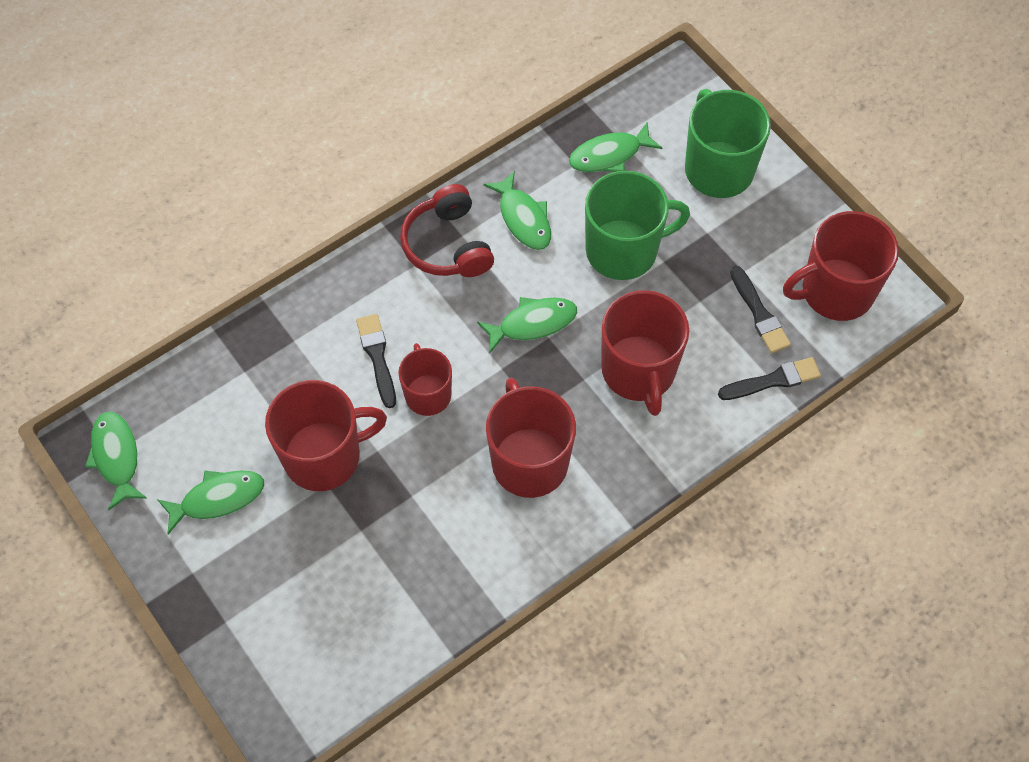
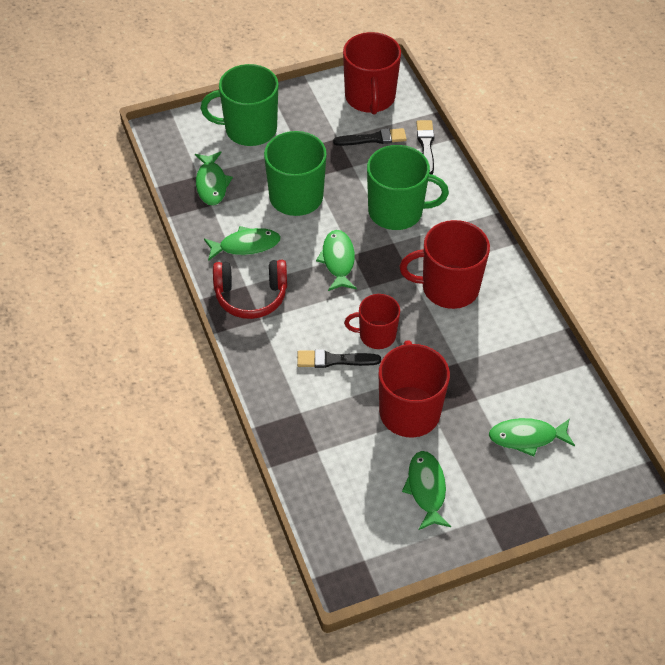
camera: 75 degrees left, 10 degrees down
green fish [85,412,147,510] -> green fish moved to [489,418,575,457]
red mug [601,290,689,416] -> green mug [367,145,449,230]

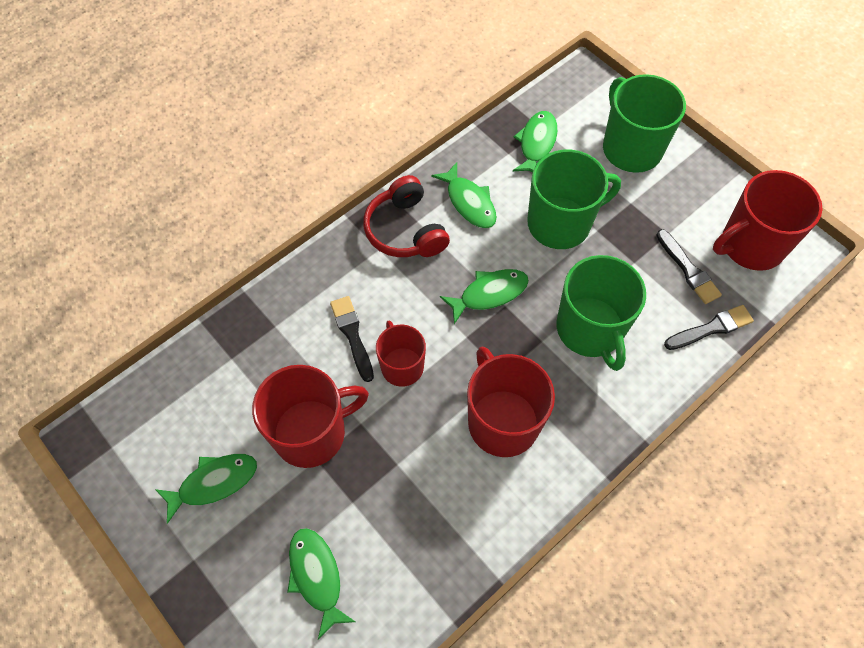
camera: 70 degrees right, 10 degrees up
green fish [195,151,233,206] -> green fish turned 135 degrees clockwise [513,111,558,173]

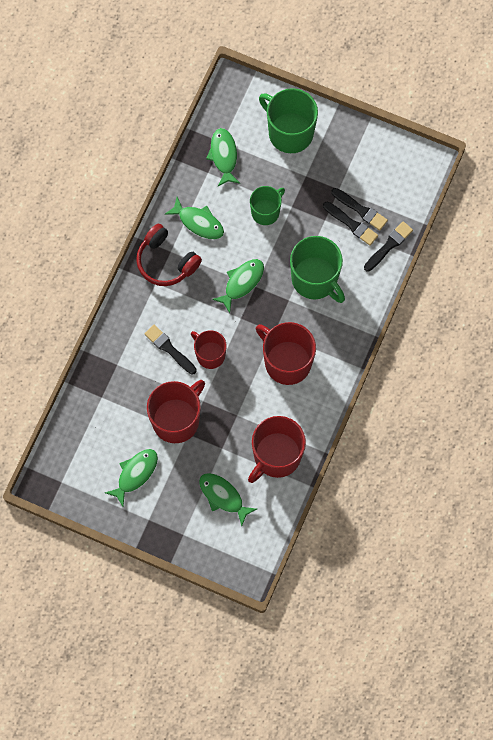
camera: 25 degrees left, 10 degrees up
green mug [527,150,621,249] -> green mug [250,186,285,225], size x0.62
red mug [713,170,822,271] -> red mug moved to [248,416,306,483]
none -> black brush [323,201,378,246]

